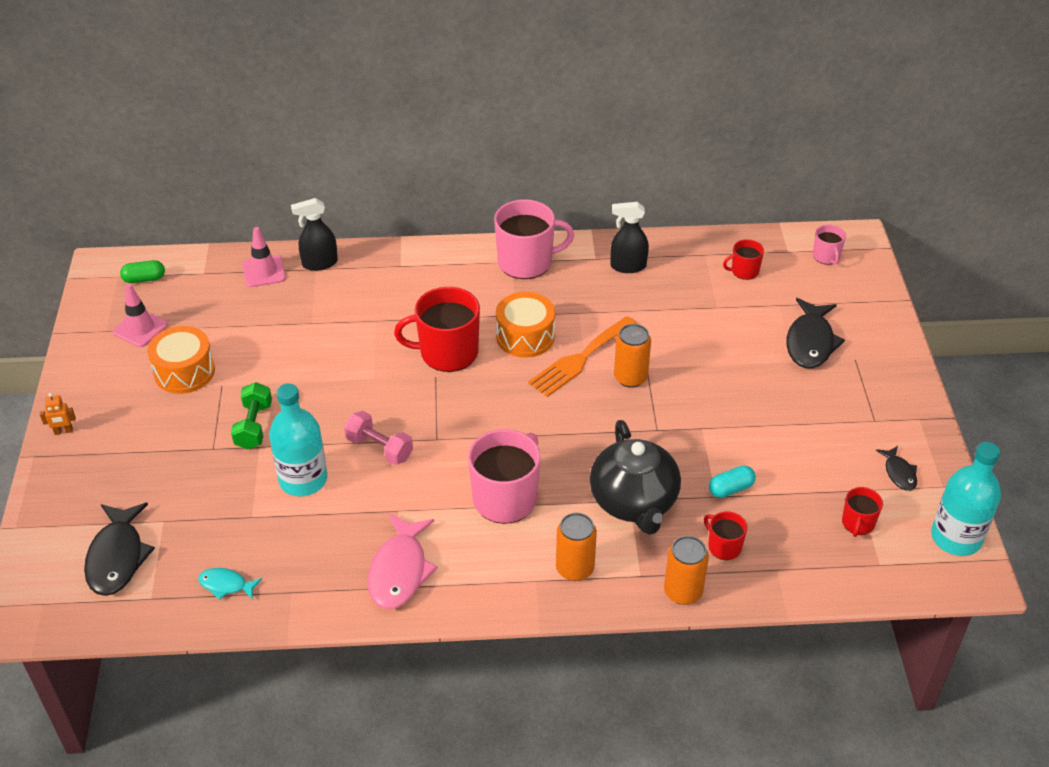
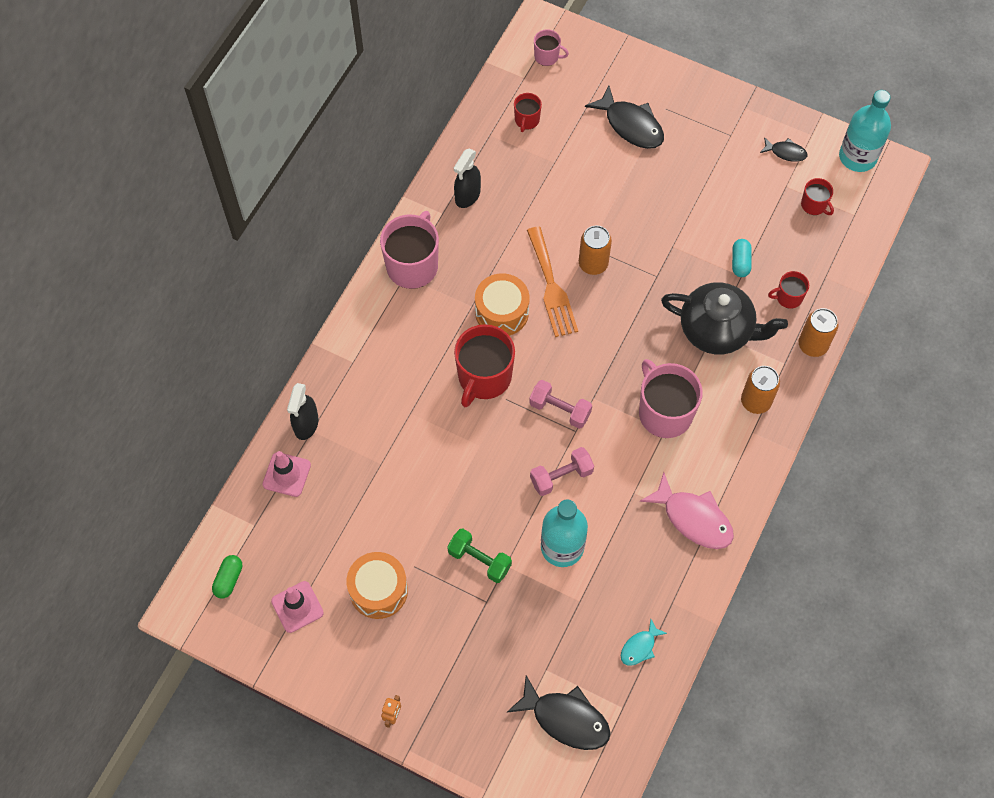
camera: 60 degrees left, 20 degrees up
none -> pink dumbbell [529,380,592,429]

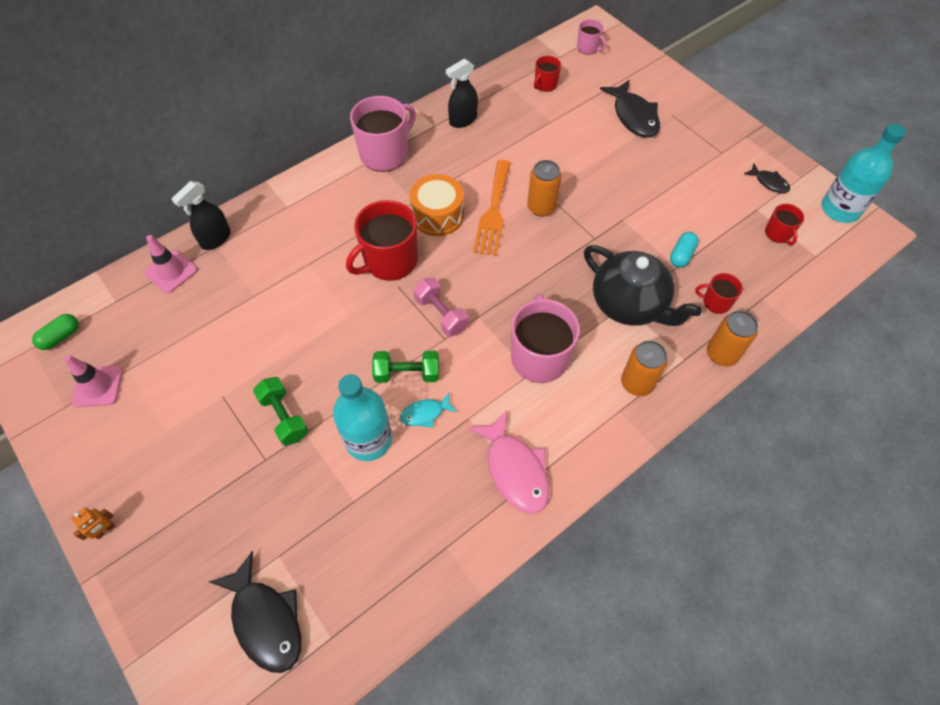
camera: 25 degrees right, 5 degrees down
orange drum [347,552,408,619] -> none
pink dumbbell [530,447,594,496] -> green dumbbell [372,351,439,383]
turquoise fish [621,619,667,666] -> turquoise fish moved to [400,393,457,427]

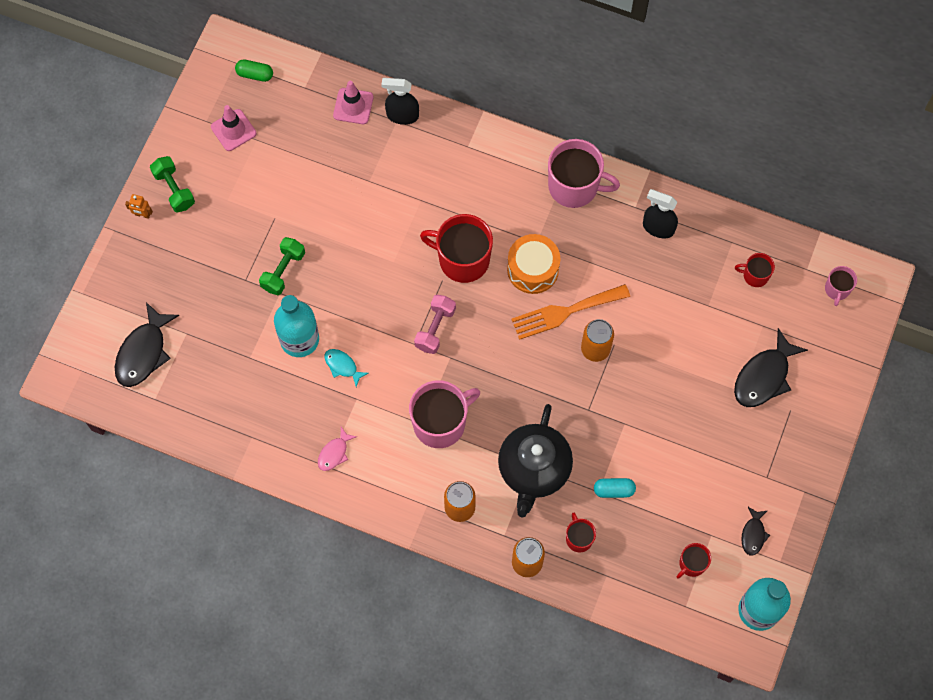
camera: 60 degrees right, 10 degrees up
green dumbbell [372,351,439,383] -> green dumbbell moved to [150,156,195,212]
pink fish [468,410,549,514] -> pink fish [318,427,357,471], size x0.53

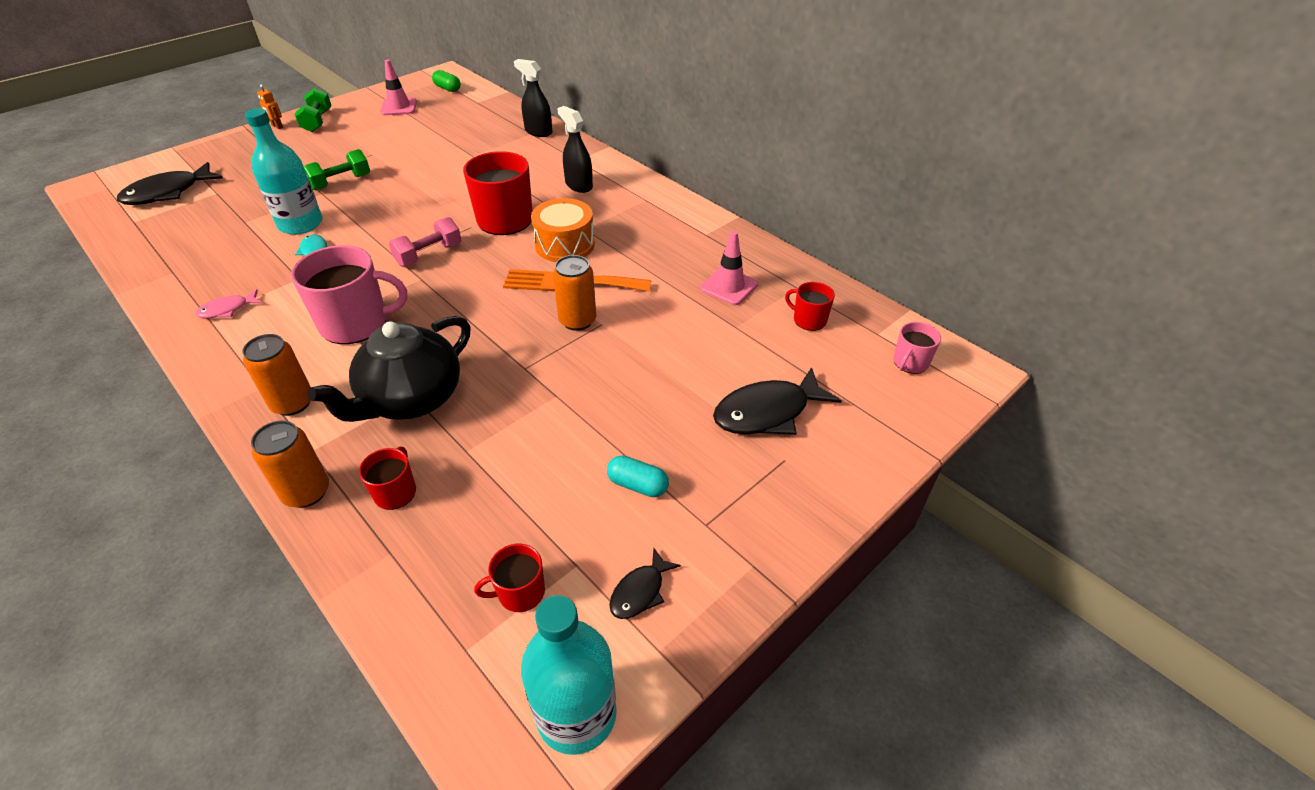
camera: 25 degrees right, 25 degrees down
pink traffic cone [333,81,373,124] -> pink traffic cone moved to [700,231,758,305]
pink mug [548,139,620,208] -> none
turquoise capsule [594,478,636,498] -> turquoise capsule moved to [607,455,669,497]
black spray bottle [643,189,678,238] -> black spray bottle moved to [557,106,593,193]

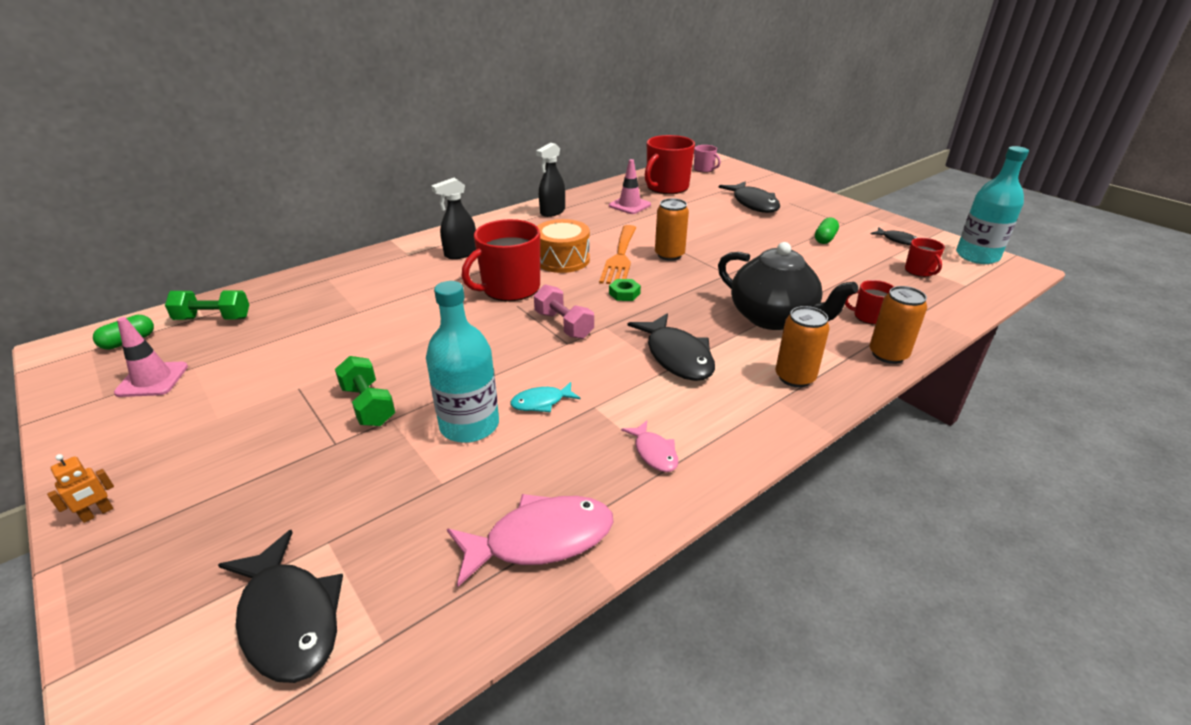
camera: 85 degrees left, 10 degrees down
pink mug [291,245,407,344] -> black fish [628,313,715,381]
green dumbbell [294,88,331,132] -> green dumbbell moved to [165,290,249,320]
black spray bottle [514,59,552,137] -> black spray bottle moved to [536,143,565,217]
turquoise capsule [607,455,669,497] -> green capsule [815,218,839,244]
red mug [785,282,835,331] -> red mug [645,135,695,194], size x1.98
none -> pink fish [447,494,614,588]
none -> green nut [609,279,641,301]

